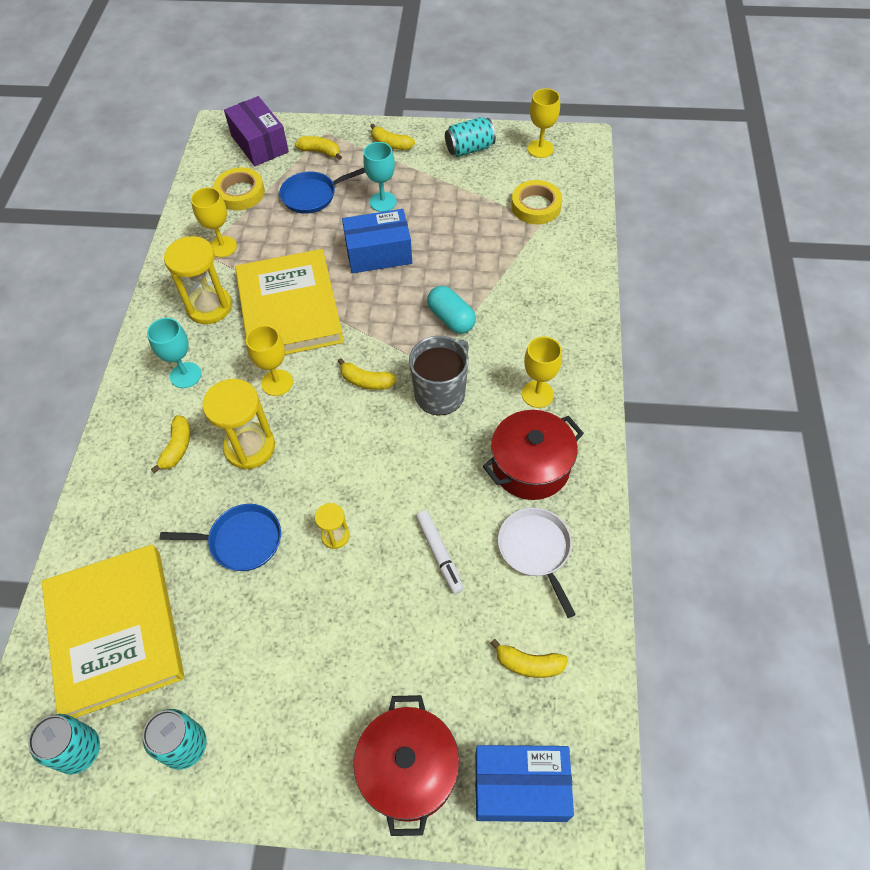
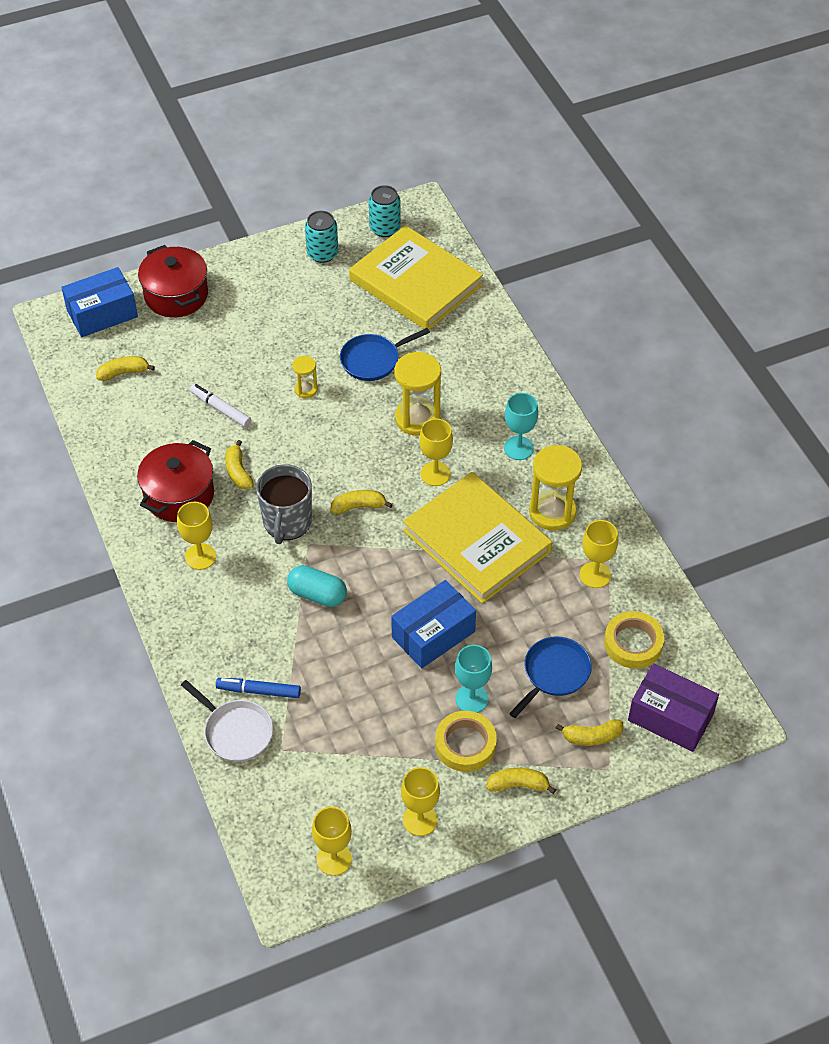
camera: 150 degrees right, 5 degrees down
yellow banana [151,415,190,473] -> yellow banana moved to [225,440,254,489]
turquoise can [445,117,496,157] -> yellow goblet [401,767,440,836]
white pan [498,508,576,618] -> white pan moved to [181,680,273,762]
yellow tape [511,180,562,224] -> yellow tape moved to [435,711,497,772]
none -> blue marker [216,678,301,698]

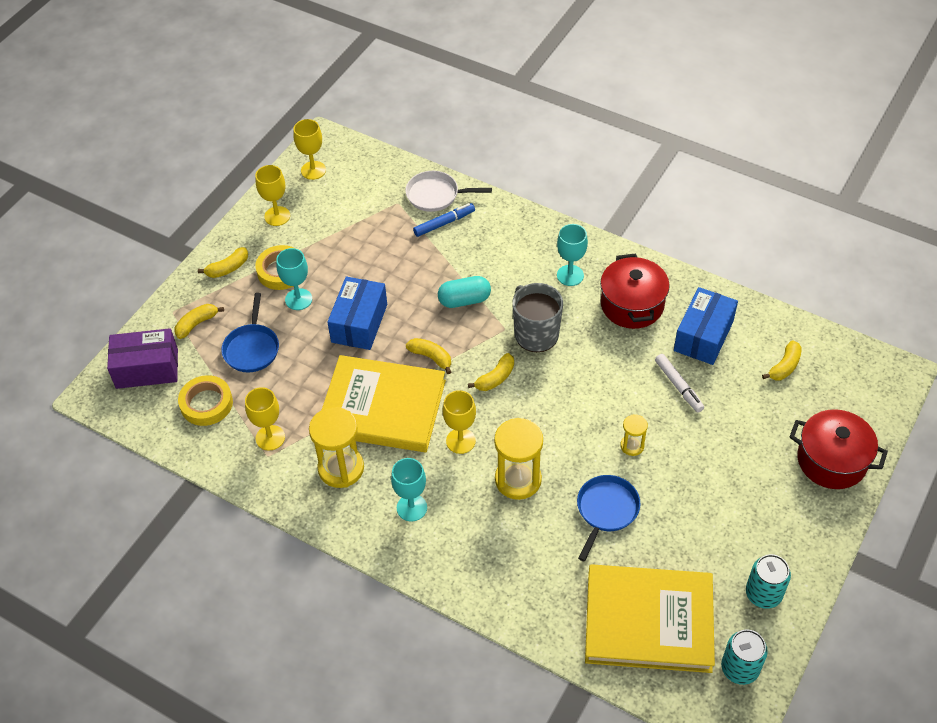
camera: 145 degrees right, 0 degrees up
blue box [61,267,138,337] -> blue box moved to [674,287,738,365]
yellow goblet [177,502,216,570] -> turquoise goblet [557,224,588,286]
white marker [190,384,251,427] -> white marker turned 60 degrees clockwise [655,354,704,413]
yellow banana [225,440,254,489] -> yellow banana moved to [406,338,451,374]

